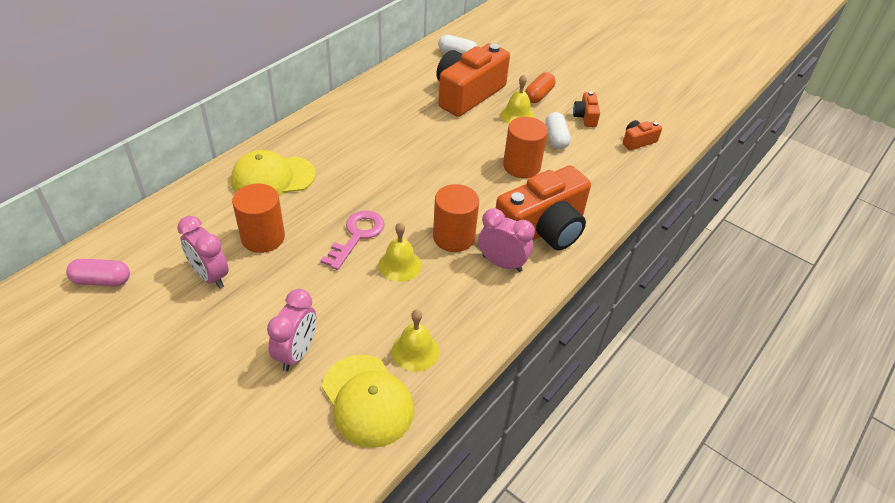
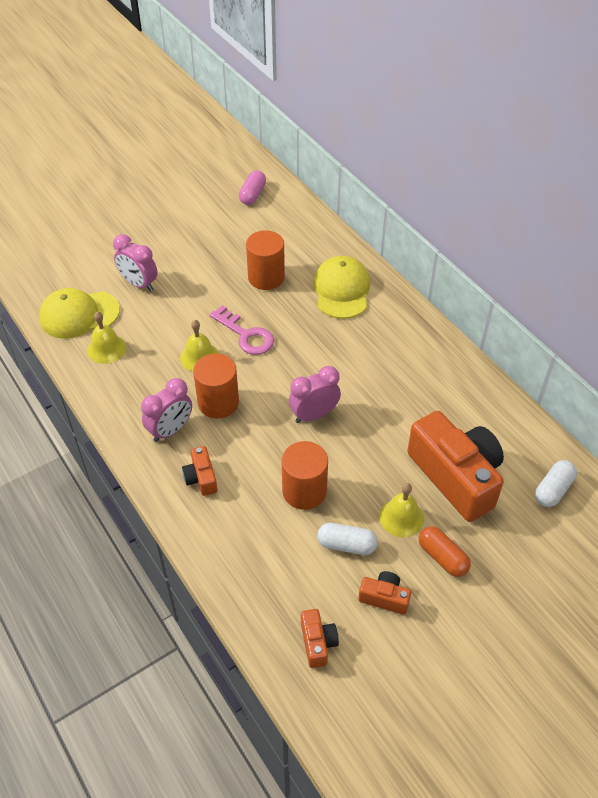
camera: 110 degrees right, 5 degrees up
pink clock [177,216,229,288] -> pink clock moved to [289,366,341,423]
orange camera [496,165,591,250] -> orange camera [182,446,217,496], size x0.44

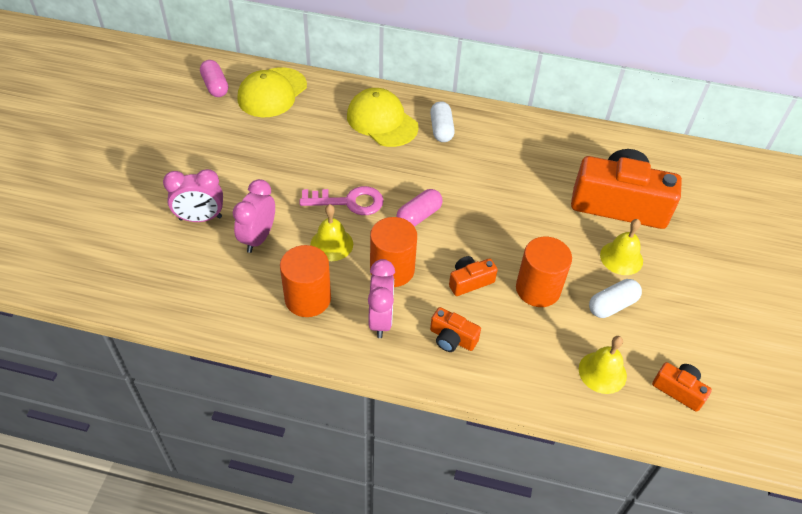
camera: 45 degrees left, 0 degrees up
yellow cap [39,288,120,339] -> yellow cap moved to [238,67,307,117]
yellow bell [87,311,126,364] -> yellow bell moved to [579,336,627,394]
orange cylinder [246,230,285,290] -> orange cylinder moved to [280,245,331,317]
pink clock [289,366,341,423] -> pink clock moved to [233,179,275,253]
orange camera [358,571,411,615] -> orange camera moved to [449,256,498,296]
orange capsule [419,526,471,577] -> none
white capsule [535,460,577,507] -> white capsule moved to [430,101,455,142]
none -> pink capsule [397,189,442,227]

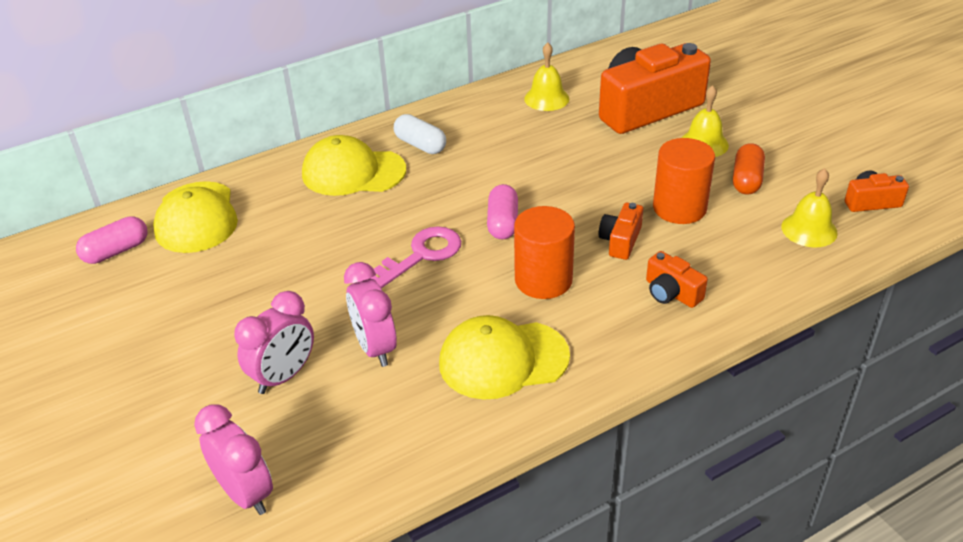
camera: 40 degrees left, 10 degrees down
pink capsule [200,60,228,97] -> pink capsule turned 60 degrees counterclockwise [76,216,147,264]
orange cylinder [280,245,331,317] -> yellow cap [439,315,570,400]
yellow bell [310,204,353,261] -> yellow bell moved to [524,42,569,111]
pink clock [368,259,395,338] -> pink clock moved to [194,404,273,515]
orange camera [430,307,481,352] -> orange camera turned 60 degrees clockwise [646,251,708,308]
white capsule [589,279,642,318] -> orange capsule [733,143,765,195]

